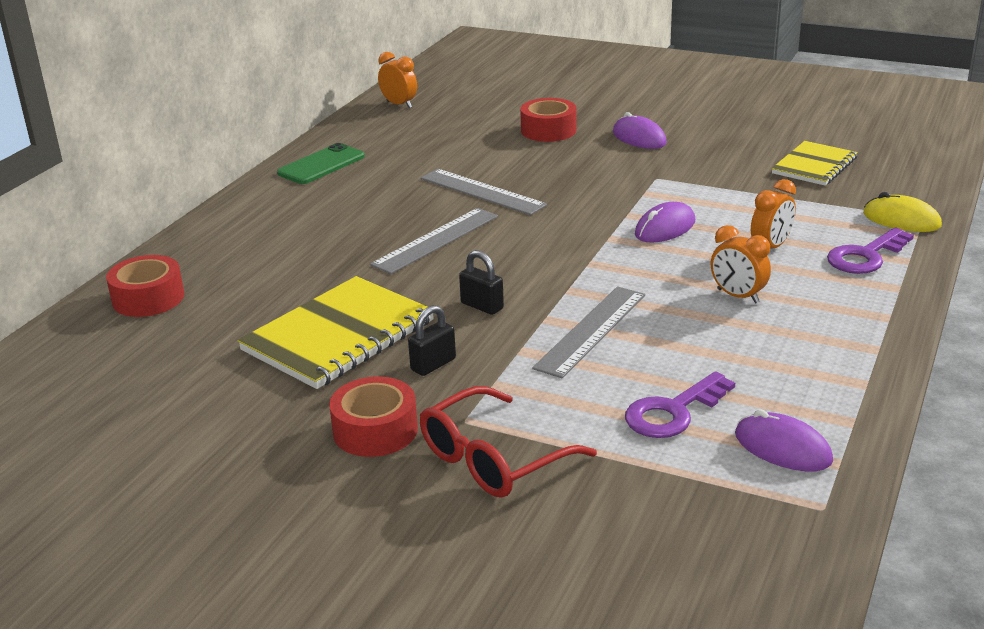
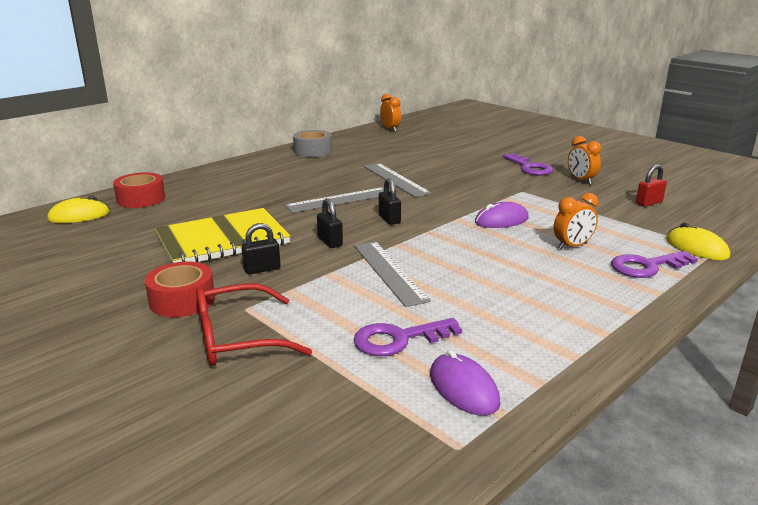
camera: 20 degrees right, 5 degrees down
green phone [277,143,365,184] -> grey tape [293,130,332,157]
red tape [520,98,576,142] -> none
grey ruler [532,286,645,378] -> grey ruler turned 75 degrees counterclockwise [354,241,431,307]
purple mouse [613,112,667,149] -> purple key [503,153,553,175]
orange clock [711,225,771,304] -> orange clock moved to [568,136,601,185]
yellow notebook [772,141,858,186] -> red padlock [636,164,667,207]
none -> yellow mouse [47,196,110,223]
none -> black padlock [379,178,401,225]

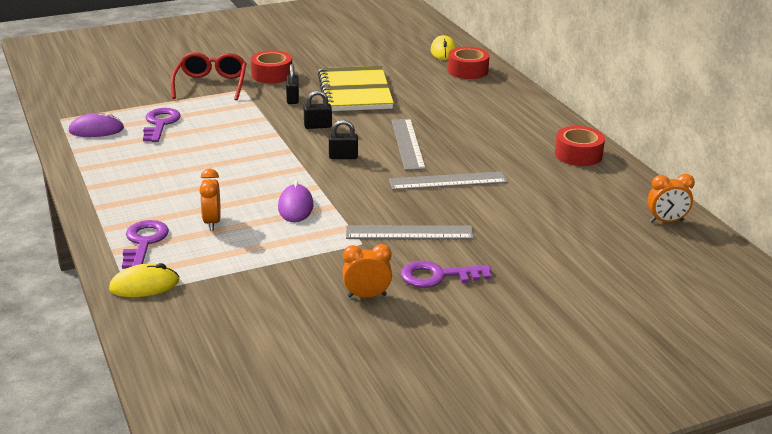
camera: 110 degrees right, 5 degrees up
grey tape [293,130,332,157] -> red tape [555,126,605,166]
grey ruler [354,241,431,307] -> grey ruler moved to [346,225,474,239]
red padlock [636,164,667,207] -> none

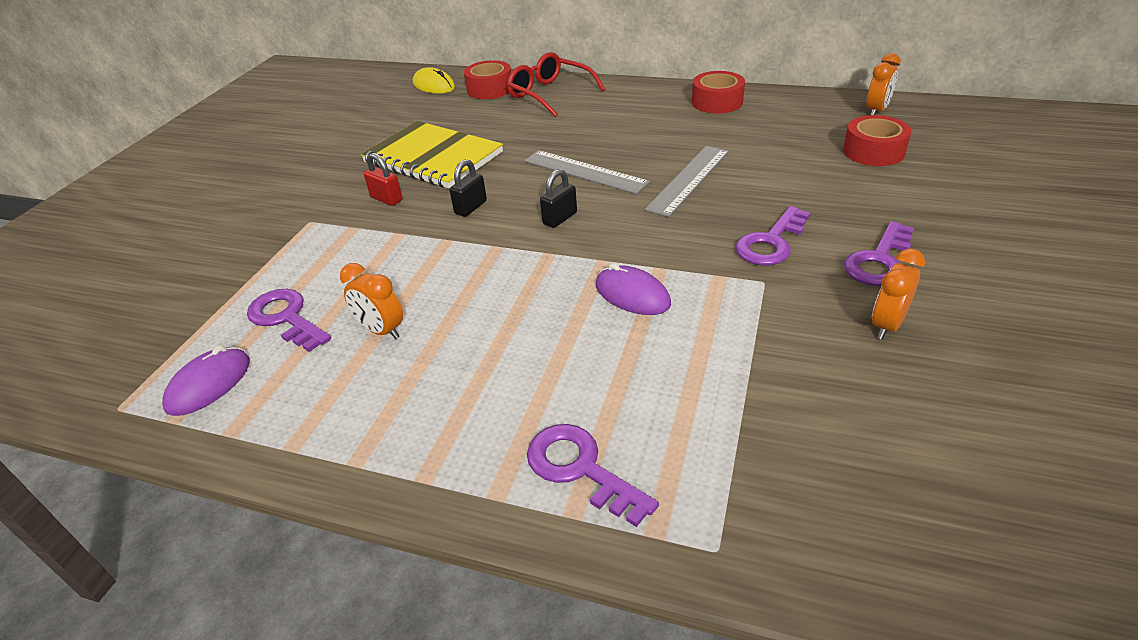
camera: 45 degrees left, 10 degrees up
yellow mouse [109,263,179,297] -> none
red glasses [171,52,247,100] -> red glasses moved to [507,52,605,117]
orange clock [199,168,221,230] -> orange clock moved to [340,263,403,339]
red tape [251,50,292,83] -> red tape moved to [843,115,912,166]
black padlock [286,64,299,104] -> red padlock [364,153,403,206]
grey ruler [346,225,474,239] -> purple key [735,206,810,265]

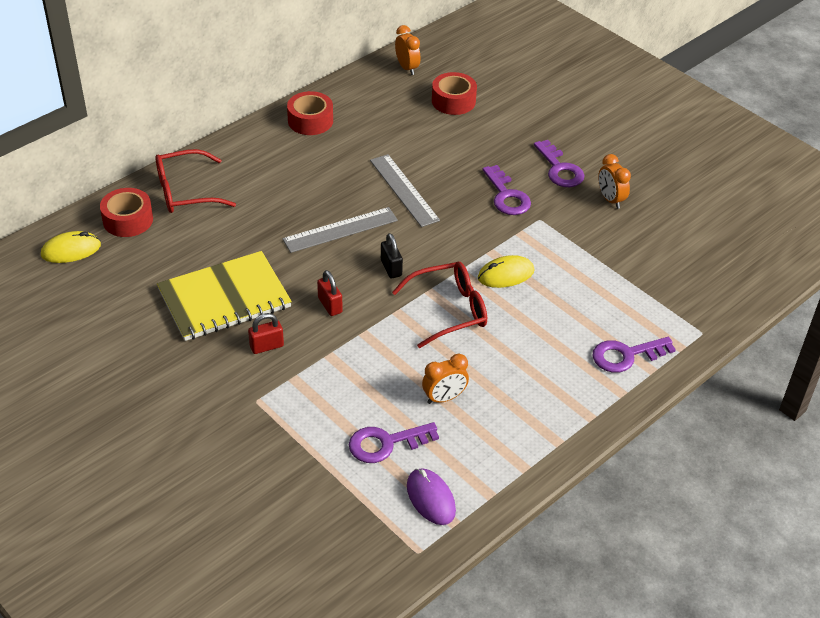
camera: 65 degrees left, 5 degrees up
black padlock [450,159,487,217] -> red padlock [317,270,343,316]
purple mouse [596,263,671,315] -> yellow mouse [478,255,534,288]
none -> red glasses [392,262,487,348]

